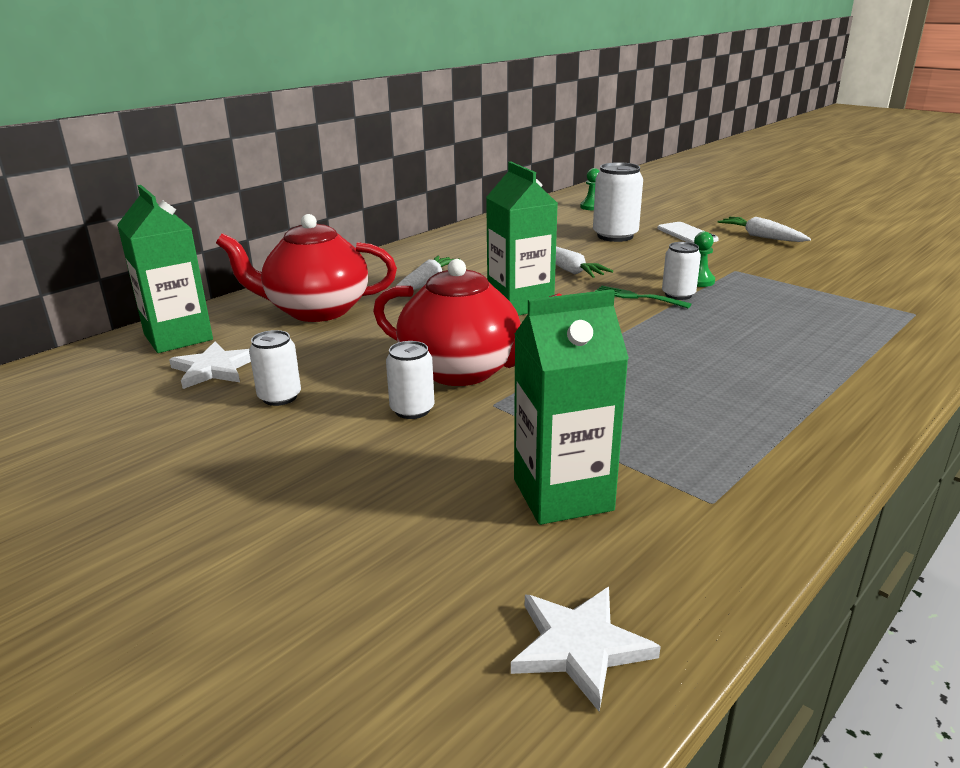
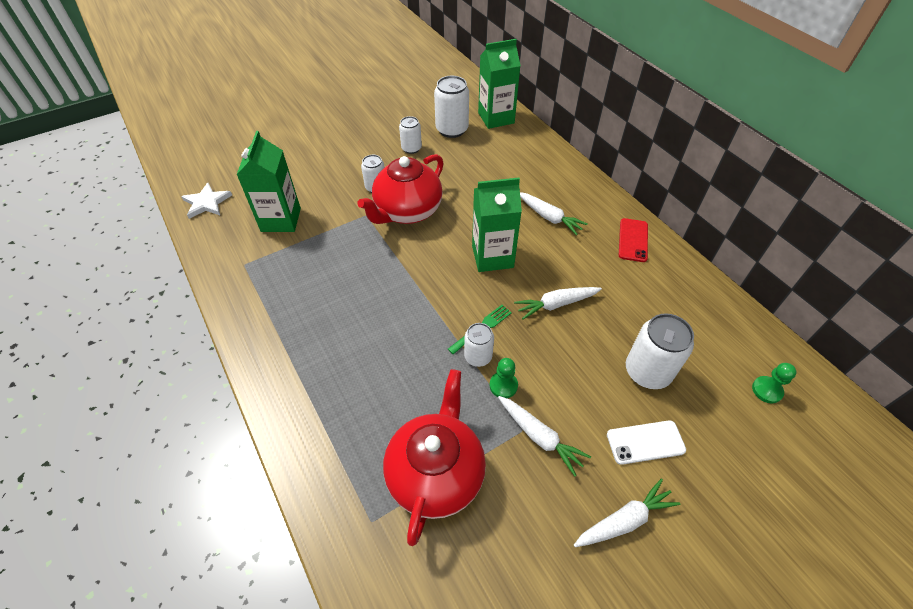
camera: 105 degrees right, 25 degrees up
white star [169,342,251,389] -> white can [434,76,469,138]
red teapot [216,214,397,322] -> red teapot moved to [383,369,486,546]
none -> white carrot [498,396,591,476]
none -> red phone [619,218,648,262]

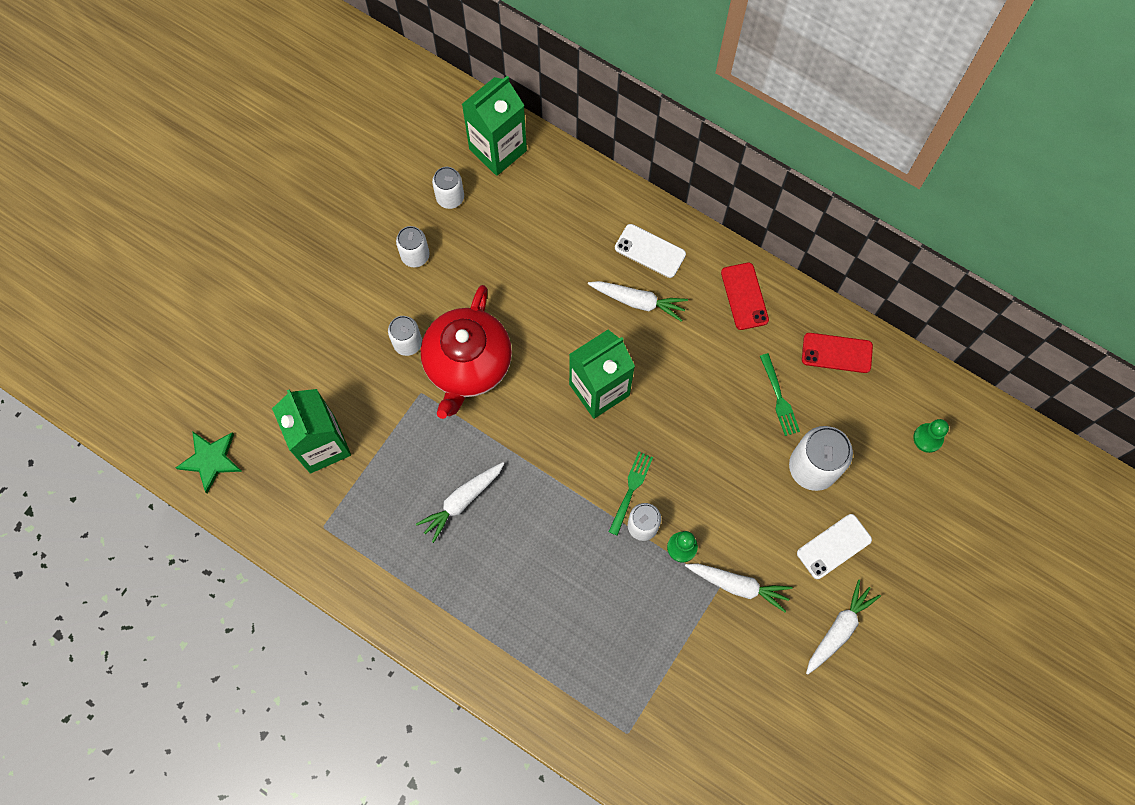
camera: 25 degrees left, 20 degrees up
white star [181,183,232,219] -> green star [176,431,242,493]
red teapot [383,369,486,546] -> none
white can [434,76,469,138] -> white can [432,167,464,209], size x0.60
white carrot [514,287,602,320] -> white carrot moved to [416,462,504,543]
none -> white phone [615,224,686,278]
none -> green fork [760,353,800,436]
none -> red phone [802,333,873,373]

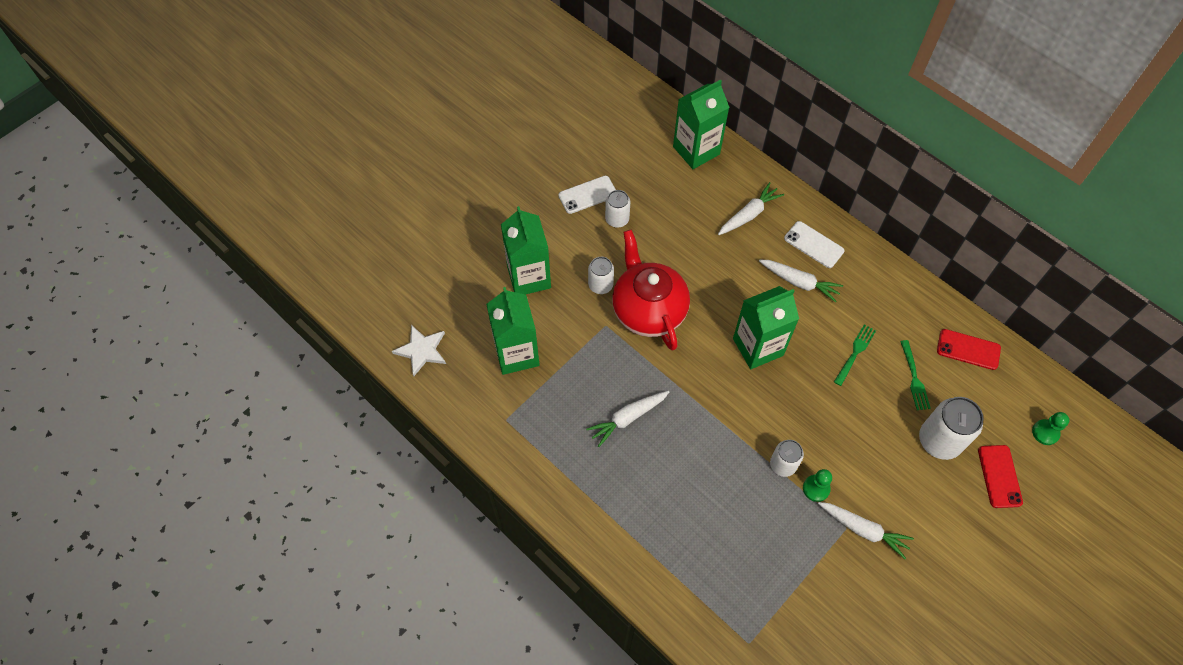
camera: 10 degrees right, 10 degrees down
green star [176,431,242,493] -> white star [392,325,446,376]
red teapot [421,285,512,419] -> red teapot turned 135 degrees clockwise [612,230,690,351]
white can [432,167,464,209] -> none
green fork [609,452,653,536] -> green fork moved to [834,324,876,386]
red phone [721,263,769,330] -> red phone moved to [978,445,1023,508]
white phone [797,514,872,579] -> white phone moved to [559,176,616,214]
white carrot [806,580,881,675] -> white carrot moved to [718,182,784,235]
none -> green carton [501,206,551,295]

